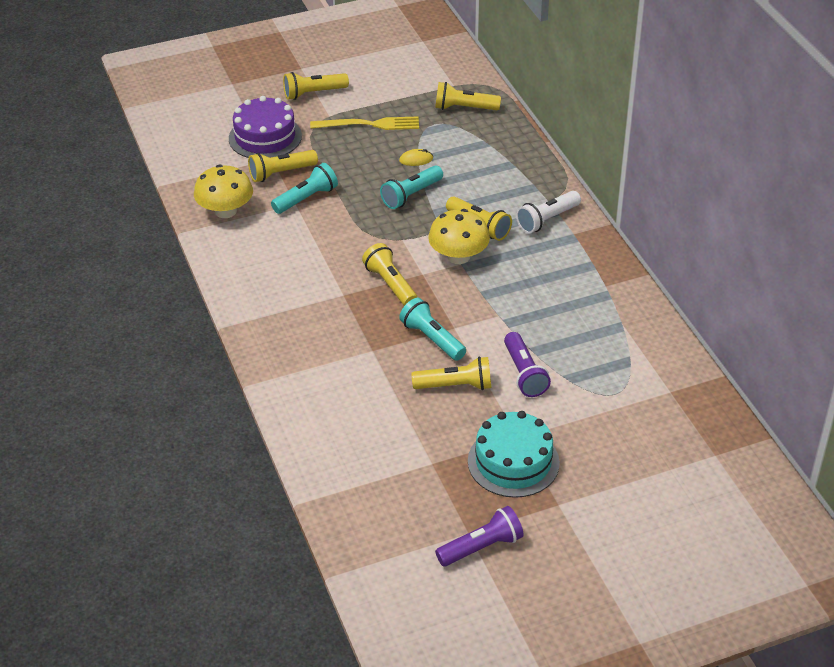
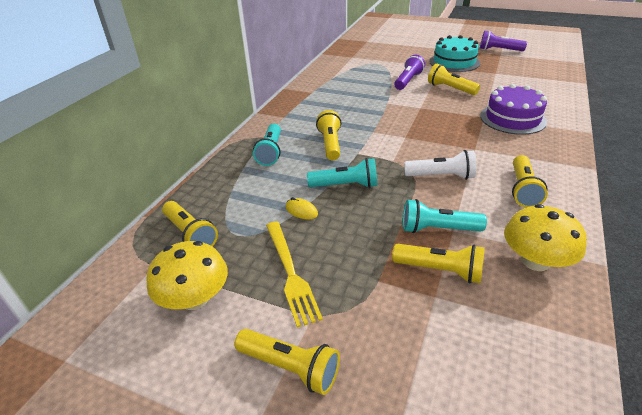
camera: 135 degrees left, 5 degrees down
purple cake [229,96,302,158] -> purple cake moved to [480,84,547,135]
yellow fork [310,116,419,130] -> yellow fork turned 150 degrees counterclockwise [266,222,323,328]
yellow flashlight [362,243,417,306] -> yellow flashlight moved to [512,155,548,208]
turquoise flashlight [399,298,466,361] -> turquoise flashlight moved to [253,123,281,166]
yellow mushroom [428,209,490,264] -> yellow mushroom moved to [146,241,228,310]
white flashlight [516,191,581,233] -> white flashlight moved to [404,150,477,180]

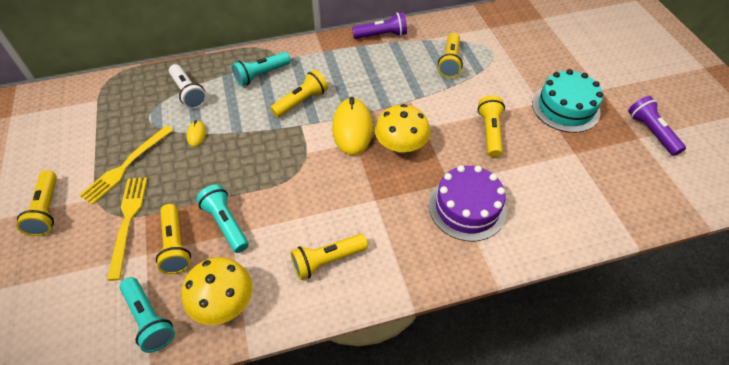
camera: 50 degrees right, 15 degrees up
yellow mushroom [146,241,228,310] -> yellow mushroom moved to [375,104,430,153]
yellow flashlight [162,201,218,247] -> yellow flashlight moved to [438,33,463,78]
turquoise flashlight [307,158,377,188] -> turquoise flashlight moved to [119,277,175,353]
purple flashlight [394,55,425,90] -> purple flashlight moved to [352,12,407,39]
white flashlight [404,150,477,180] -> white flashlight moved to [169,64,207,109]
none -> yellow fork [107,177,147,281]
none -> yellow mouse [332,97,373,155]

